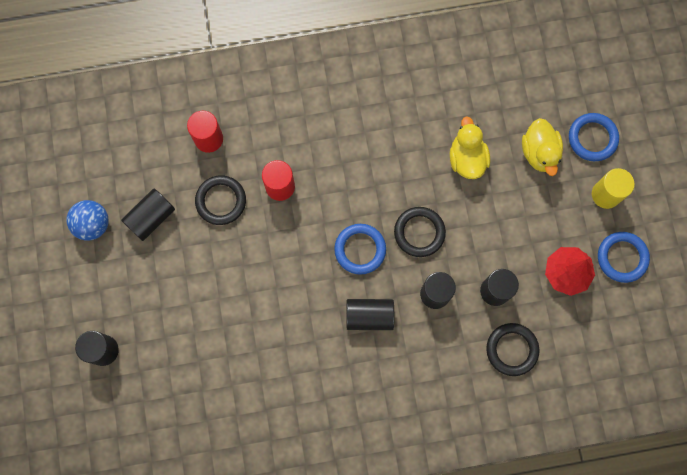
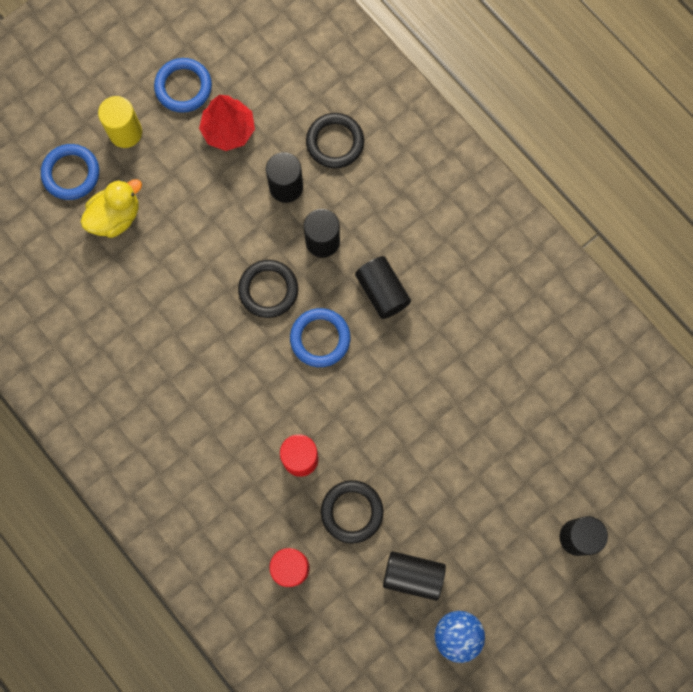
camera: 120 degrees left, 0 degrees up
yellow duck [450,116,490,179] -> none

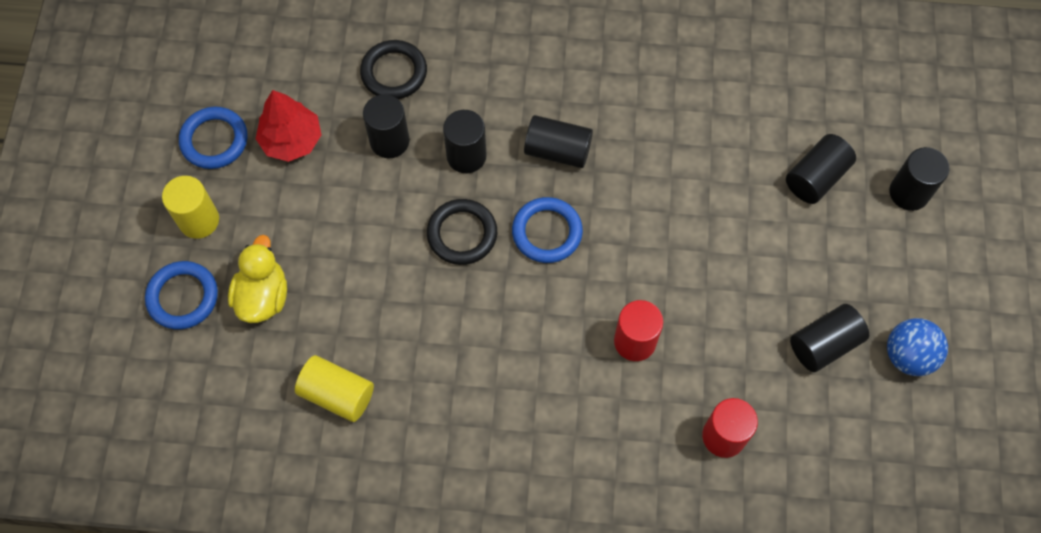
camera: 45 degrees left, 10 degrees down
black ring [321,480,383,544] -> none
none -> yellow cylinder [295,355,374,422]
none -> black cylinder [786,134,856,204]

